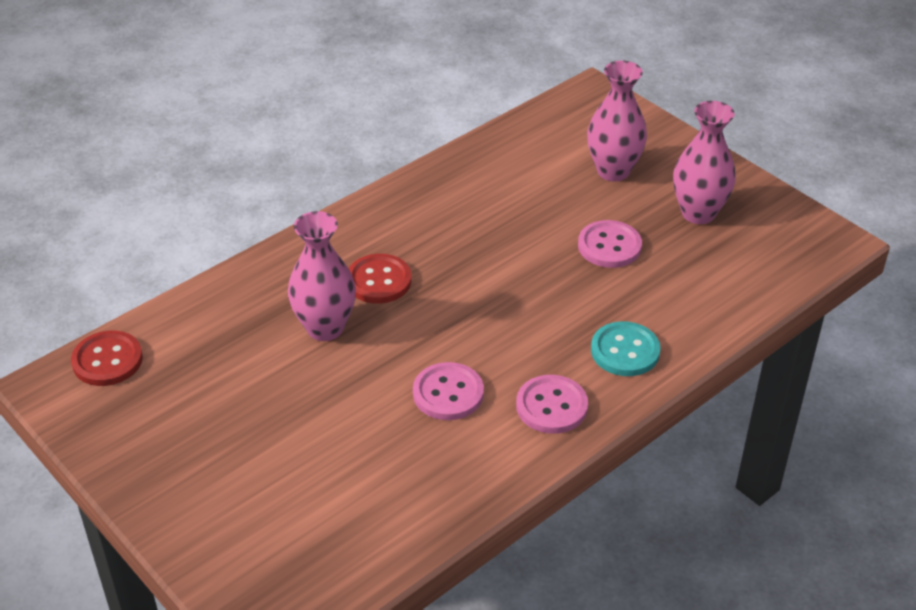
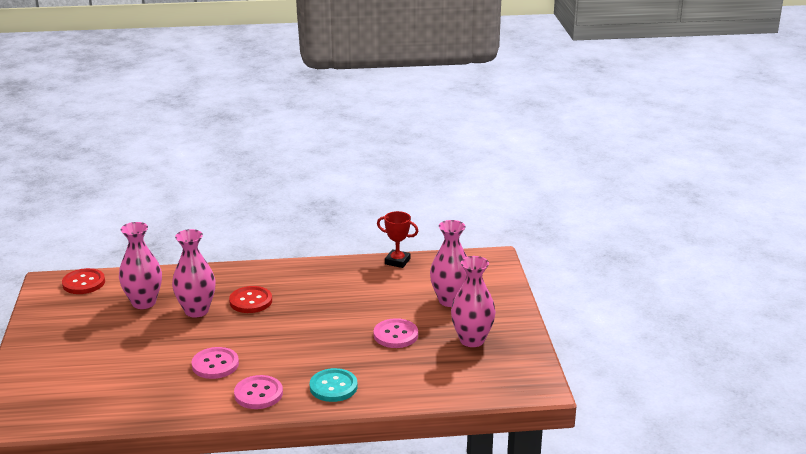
camera: 35 degrees right, 15 degrees down
none -> pink vase [119,222,162,309]
none -> red trophy [377,211,419,268]

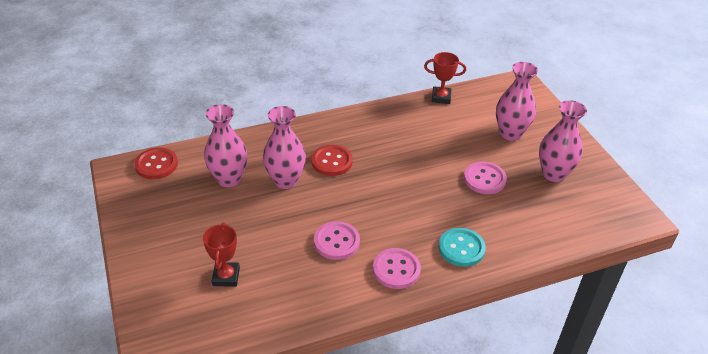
camera: 15 degrees left, 15 degrees up
none -> red trophy [203,222,240,287]

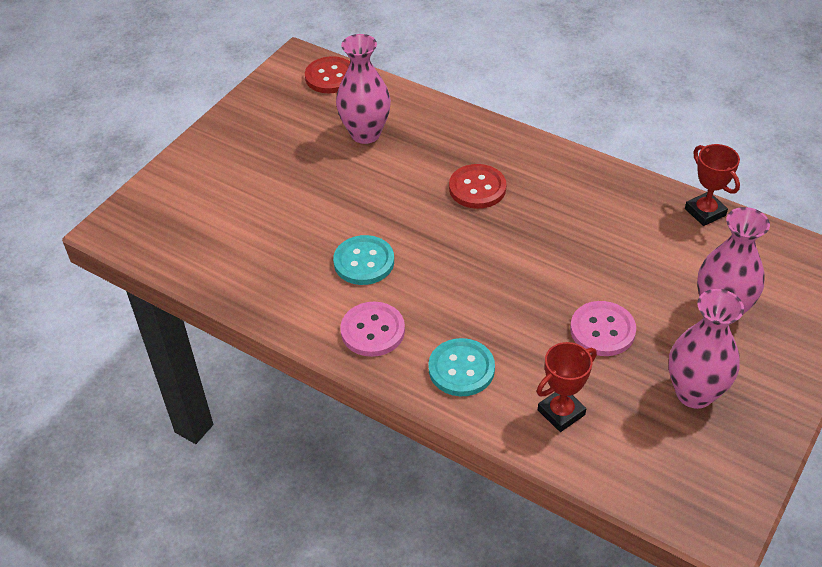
camera: 55 degrees right, 5 degrees up
red trophy [203,222,240,287] -> red trophy moved to [537,342,597,432]
pink vase [263,106,306,189] -> none
pink button [314,221,360,260] -> turquoise button [333,235,394,285]

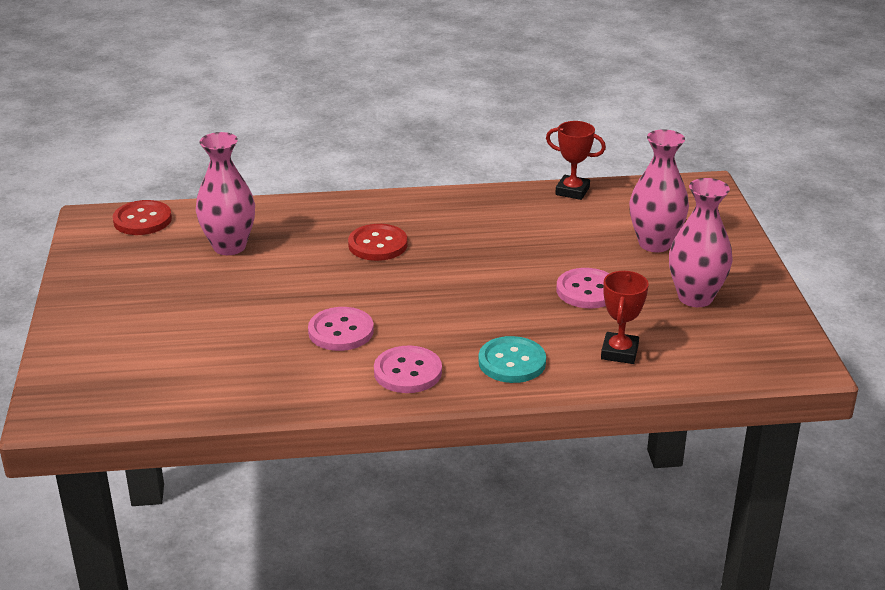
camera: 40 degrees left, 15 degrees down
turquoise button [333,235,394,285] -> pink button [308,307,374,351]

